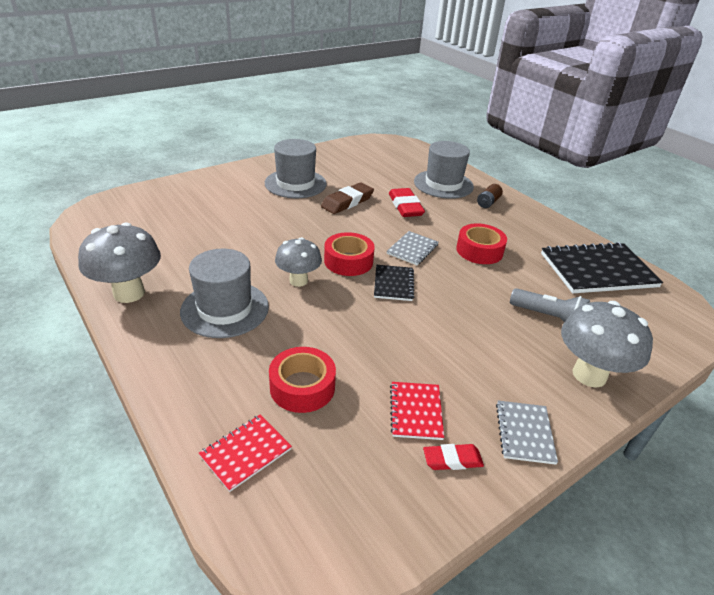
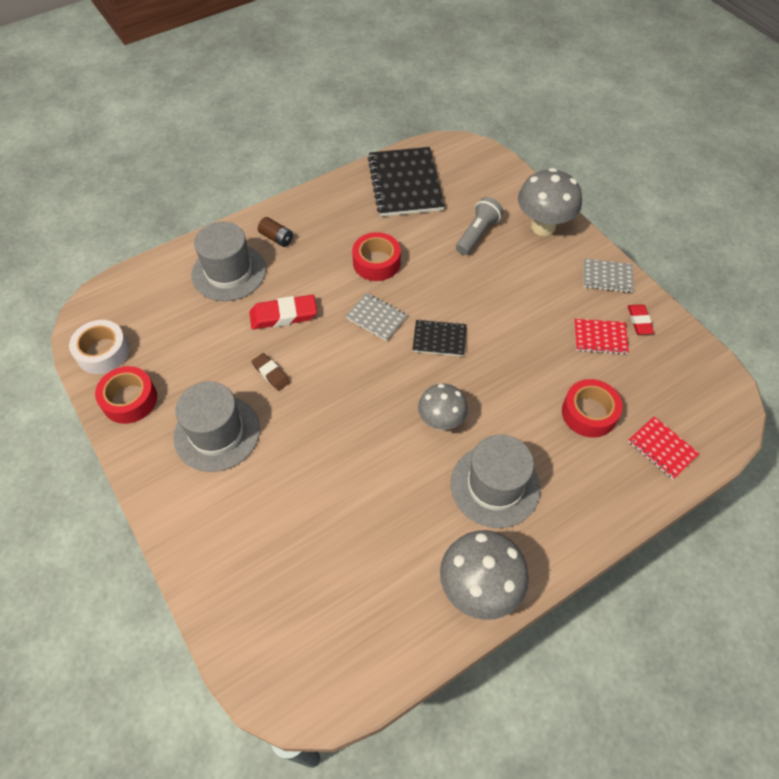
camera: 85 degrees left, 20 degrees up
brown eraser [321,182,374,214] -> brown eraser [252,353,290,391], size x0.61
red tape [324,232,375,276] -> red tape moved to [95,366,157,424]
none -> white tape [69,320,129,374]

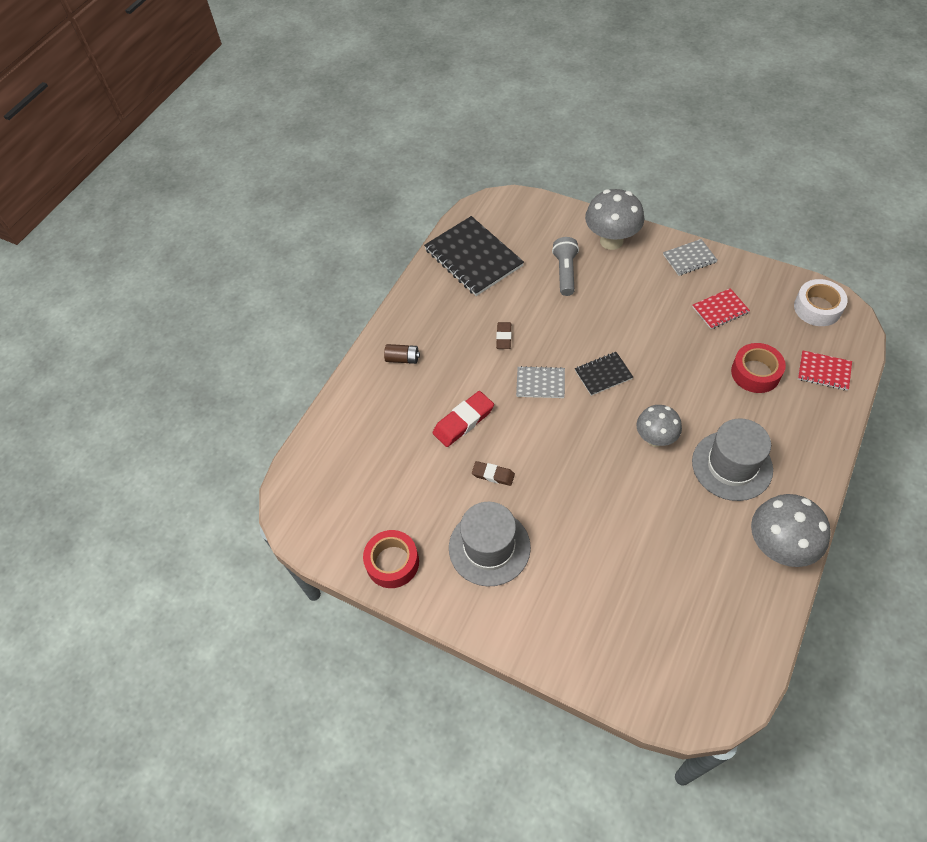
camera: 25 degrees left, 0 degrees up
white tape [69,320,129,374] -> white tape moved to [794,279,848,326]
grey hat [191,222,266,301] -> none
red tape [352,232,401,281] -> brown eraser [496,322,512,349]
red eraser [628,304,654,335] -> none

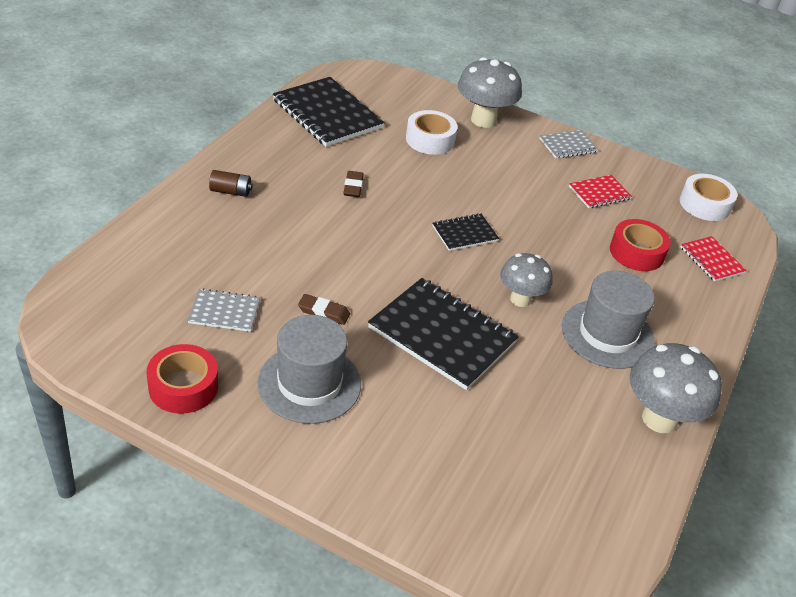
camera: 10 degrees left, 15 degrees down
red eraser [433,391,494,447] -> none
grey notebook [516,366,565,398] -> grey notebook moved to [187,288,260,332]
grey flashlight [552,237,579,296] -> white tape [406,110,457,155]
red notebook [798,351,852,391] -> red notebook turned 45 degrees clockwise [681,236,747,282]
none -> black notebook [368,278,519,390]

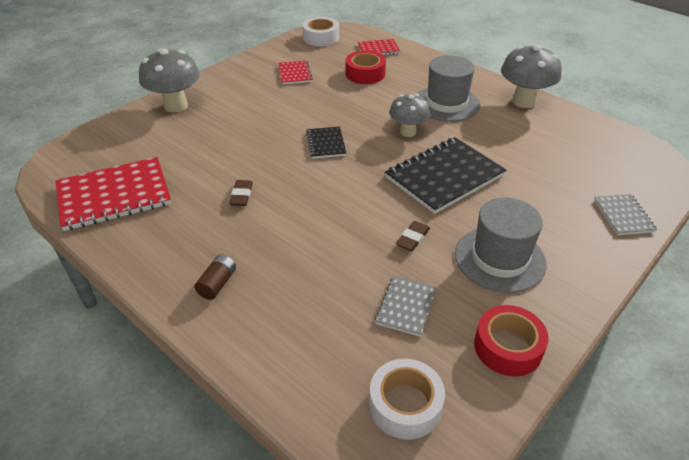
camera: 70 degrees left, 0 degrees up
black notebook [273,77,385,147] -> red notebook [56,157,171,231]
brown eraser [343,171,364,197] -> brown eraser turned 75 degrees clockwise [229,180,253,206]
white tape [406,110,457,155] -> white tape moved to [369,359,445,440]
grey notebook [539,130,598,158] -> grey notebook moved to [594,194,657,235]

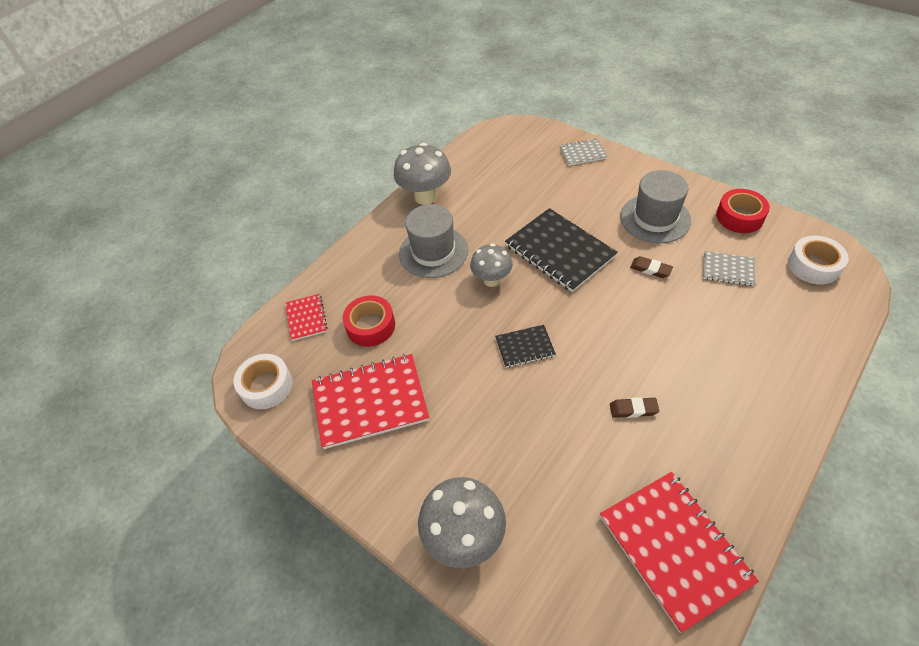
camera: 90 degrees left, 10 degrees up
brown battery [194,255,236,300] -> none
red notebook [278,60,313,84] -> red notebook [312,354,429,449], size x1.96

